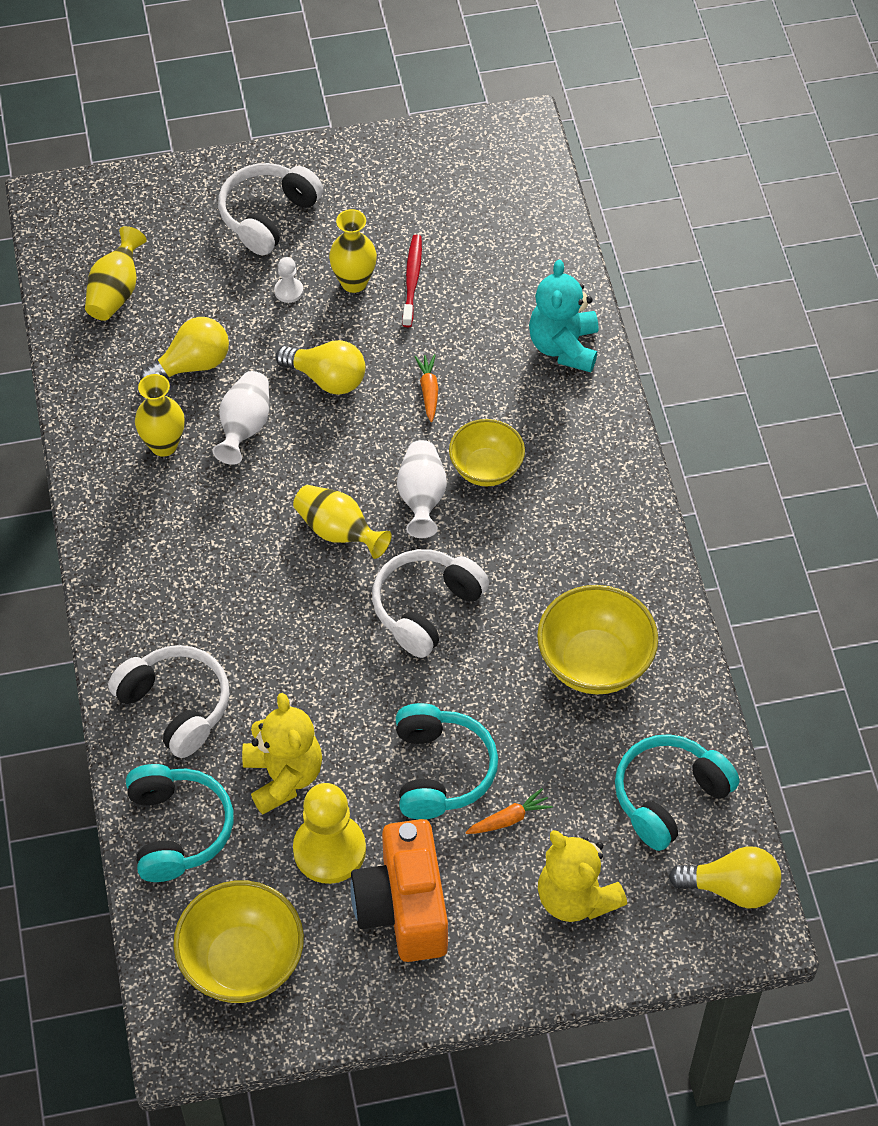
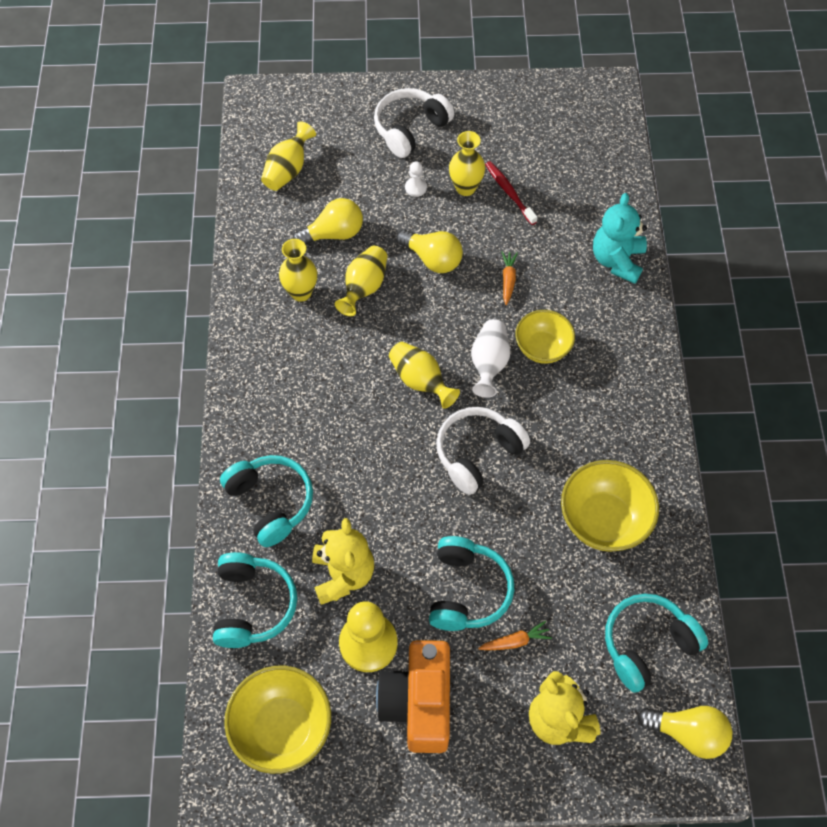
camera: 10 degrees right, 5 degrees up
white headphones [108,645,229,758] -> turquoise headphones [220,455,313,547]
white vase [212,371,269,465] -> yellow vase [335,246,387,316]
red toothbrush [402,235,422,327] -> red toothbrush turned 45 degrees counterclockwise [485,161,538,225]

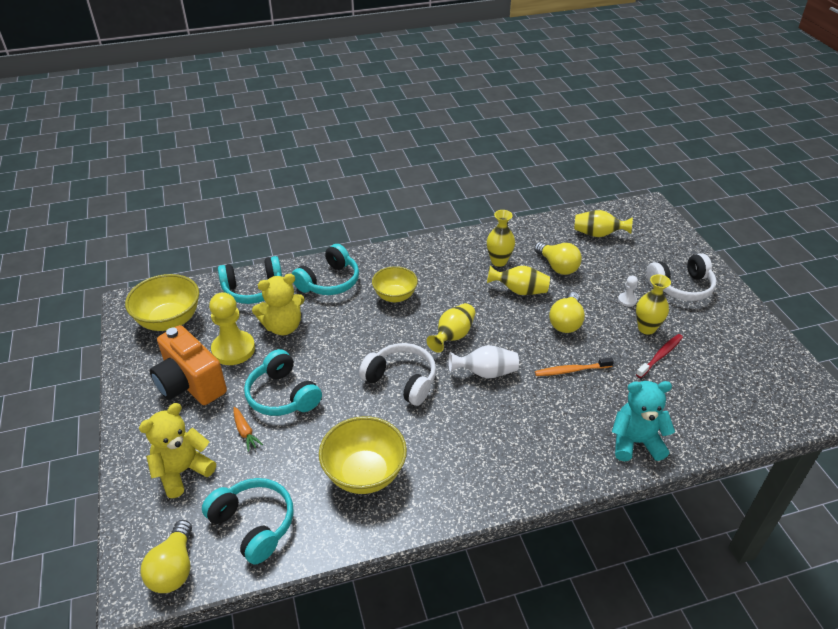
camera: 75 degrees right, 20 degrees down
white headphones [374,88,454,158] -> white headphones turned 135 degrees clockwise [646,253,717,301]
orange camera [376,640,450,753] -> orange camera turned 120 degrees counterclockwise [150,325,227,405]
turquoise headphones [429,536,514,631] -> turquoise headphones turned 60 degrees clockwise [244,349,322,416]
orange carrot [502,251,518,305] -> orange toothbrush [535,357,614,376]
yellow bowl [515,310,575,364] -> yellow bowl moved to [372,266,418,302]

